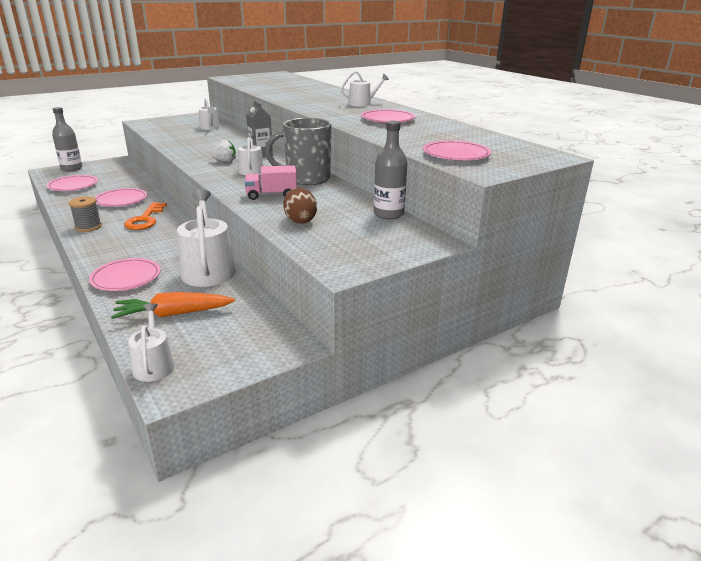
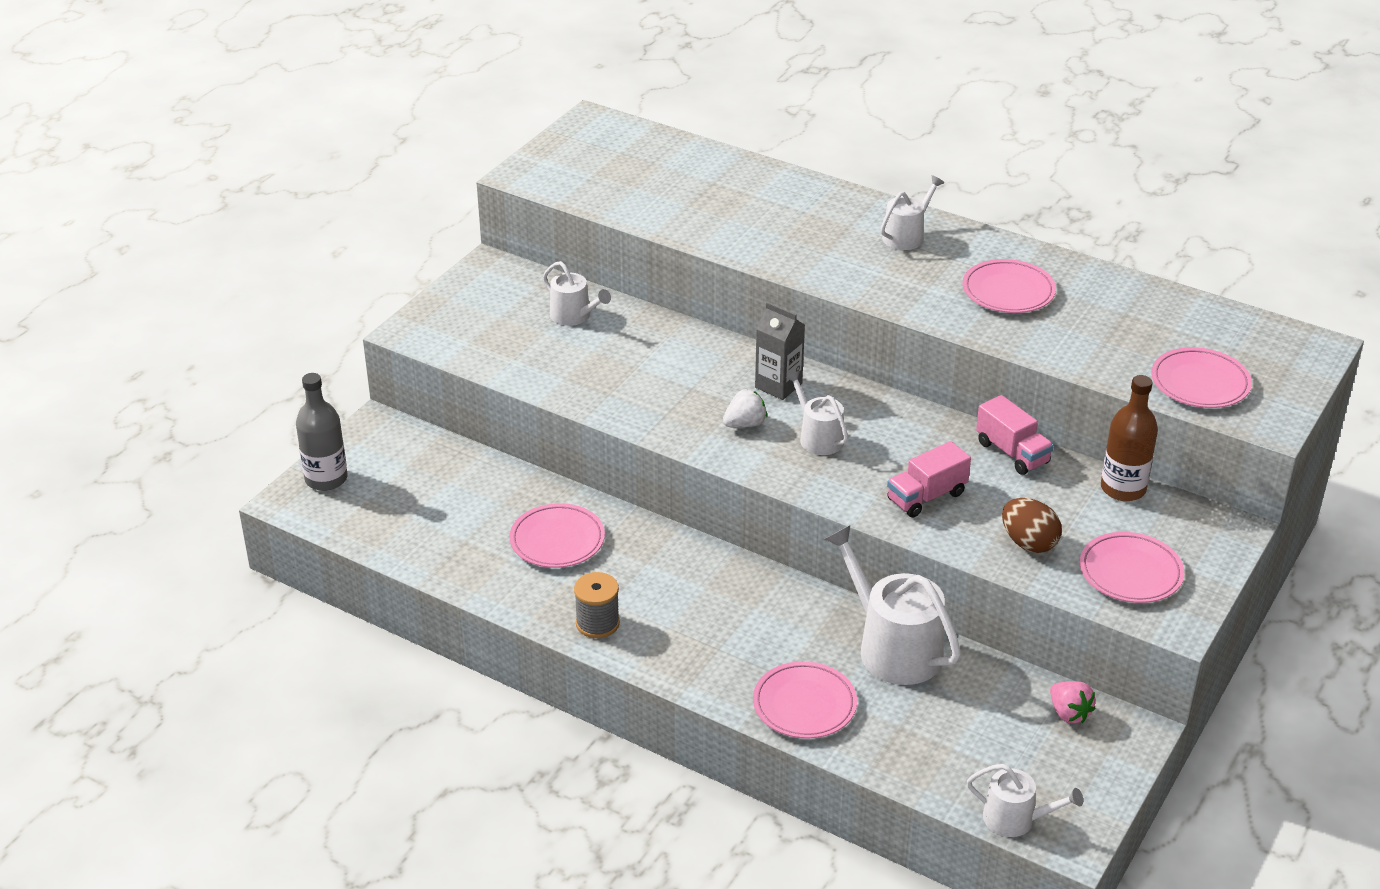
camera: 25 degrees left, 10 degrees up
pink plate [47,175,98,191] -> pink plate moved to [1080,532,1184,603]
orange carrot [111,292,235,319] -> none
orange key [124,202,167,230] -> none
white watering can [128,303,174,382] -> white watering can turned 150 degrees clockwise [967,764,1083,837]
grey mug [265,118,331,185] -> none
grey bottle [374,121,407,219] -> brown bottle [1101,375,1158,501]
none -> pink truck [976,395,1054,475]
none -> pink strawberry [1050,681,1096,724]

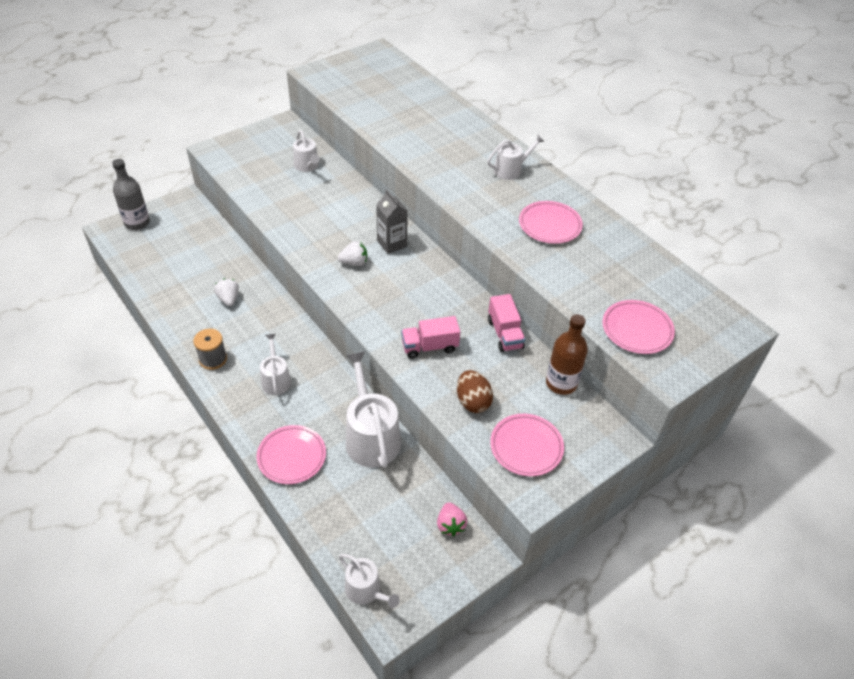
camera: 20 degrees right, 10 degrees up
pink plate [510,503,605,568] -> white strawberry [214,279,239,306]
white watering can [785,371,848,455] -> white watering can moved to [260,334,291,395]

